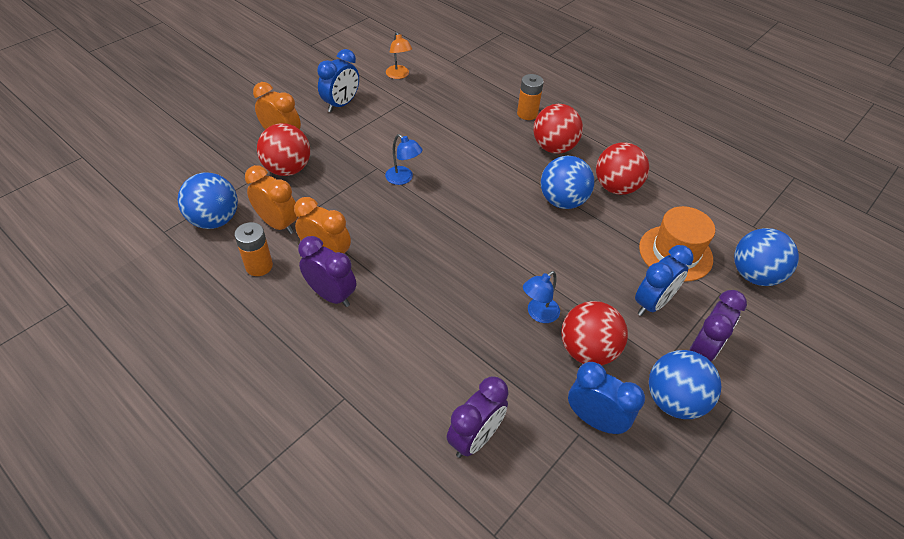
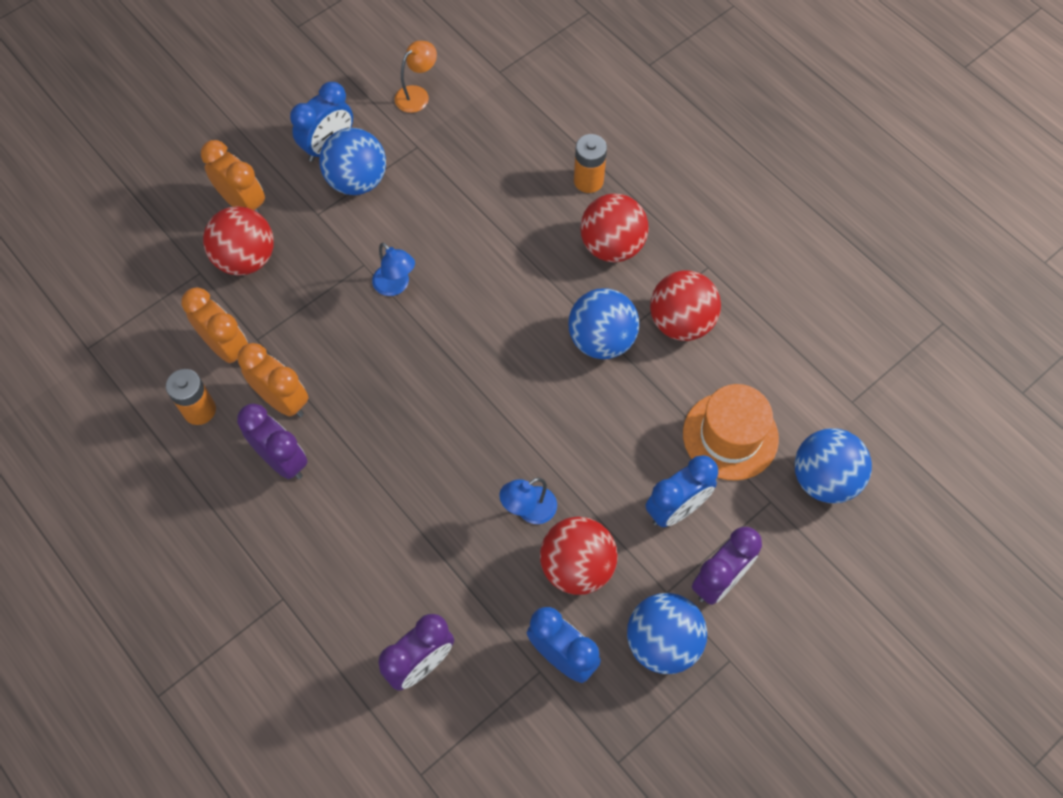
camera: 10 degrees right, 15 degrees up
blue ball [177,173,238,229] -> blue ball moved to [319,128,386,195]
orange lamp [386,32,412,79] -> orange lamp turned 120 degrees counterclockwise [395,41,437,113]

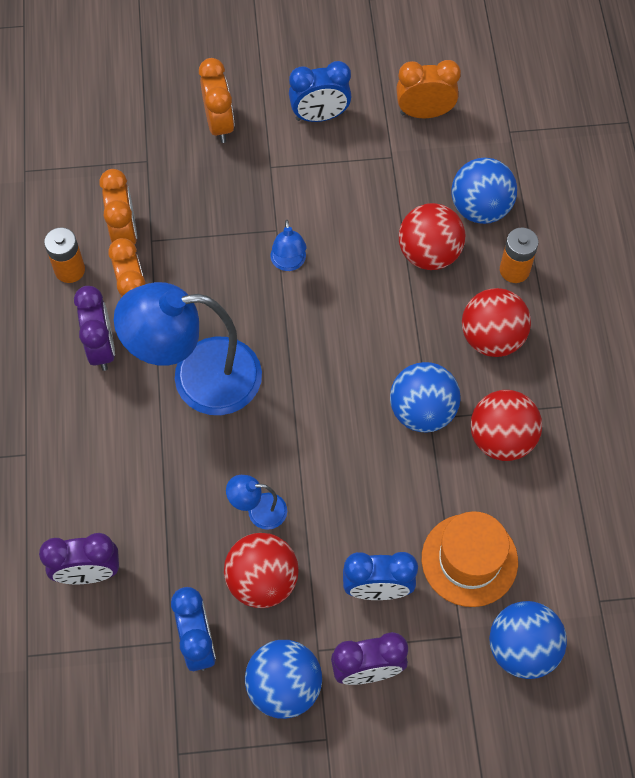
camera: 35 degrees right, 0 degrees up
red ball [203,206,274,276] -> red ball moved to [399,203,465,270]
blue ball [319,128,386,195] -> blue ball moved to [451,158,517,224]
orange lamp [395,41,437,113] -> orange clock [396,60,461,118]
none -> blue lamp [114,282,262,415]

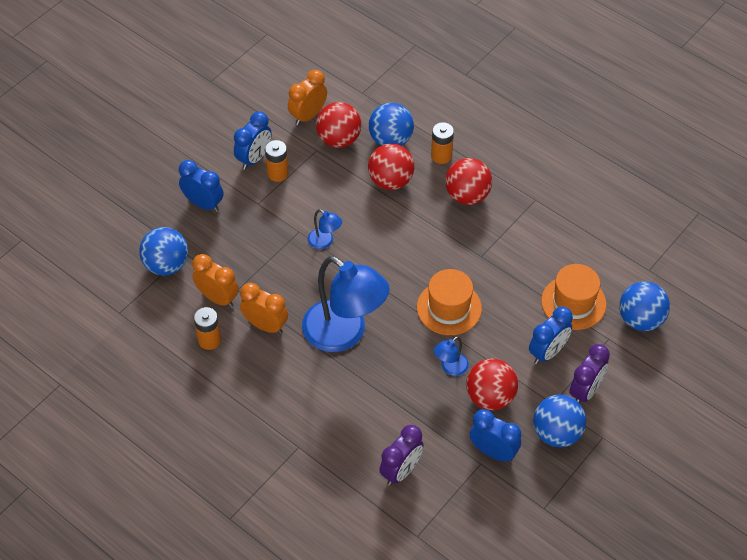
camera: 45 degrees left, 10 degrees down
purple clock [74,286,115,371] -> none
blue lamp [114,282,262,415] -> blue lamp turned 90 degrees counterclockwise [302,256,390,352]
orange clock [199,58,234,143] -> blue clock [179,160,224,212]
blue ball [390,362,461,433] -> blue ball moved to [139,227,188,276]
red ball [470,390,542,461] -> red ball moved to [316,102,361,148]
none -> orange battery [265,140,289,182]
none -> orange hat [417,269,482,335]

